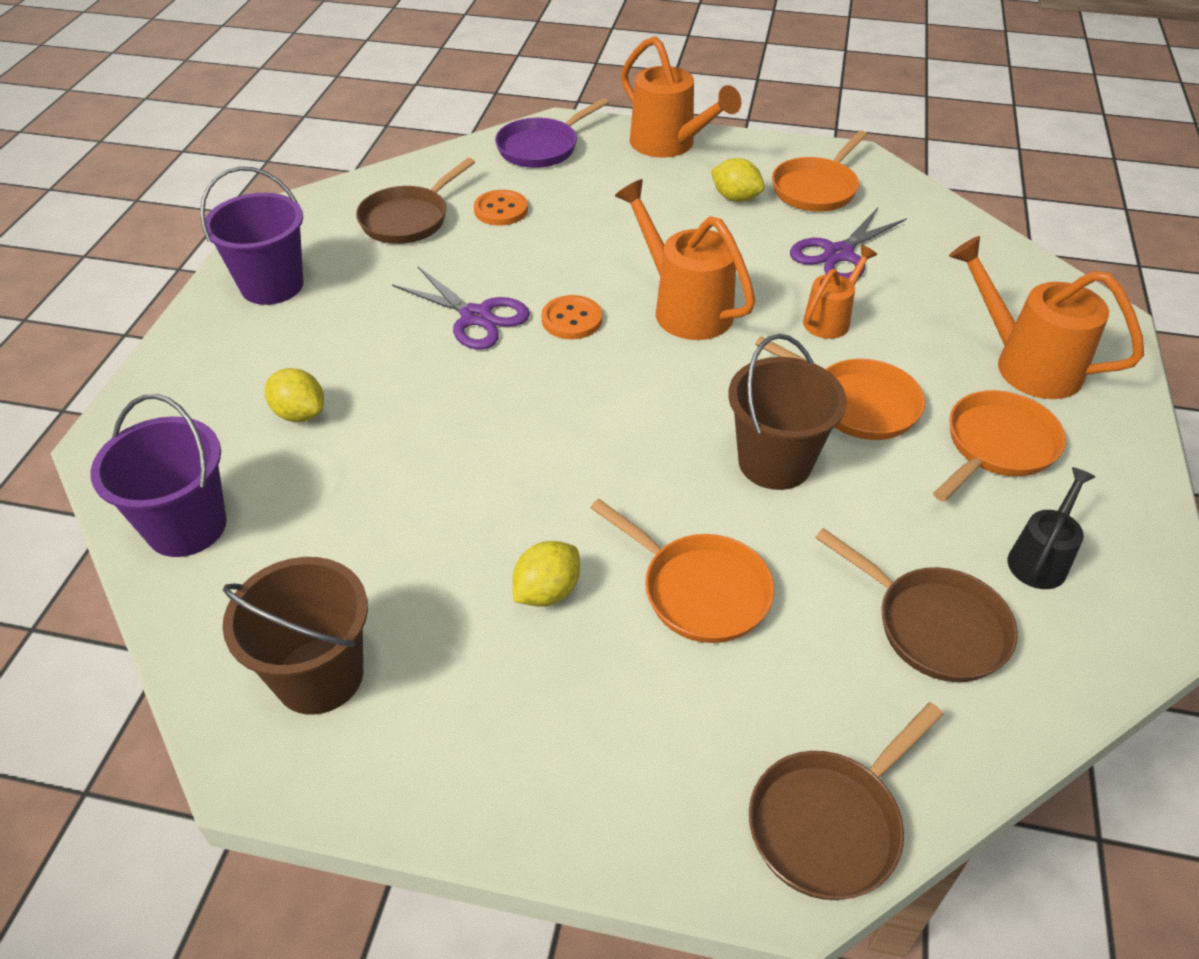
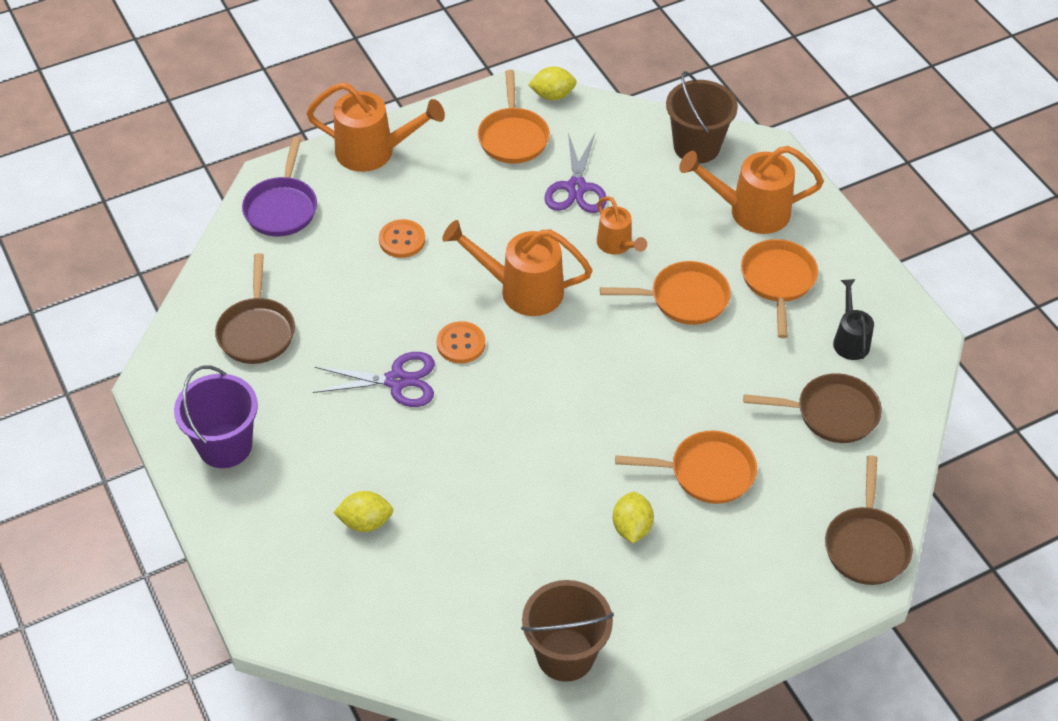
camera: 40 degrees left, 5 degrees up
purple bucket [90,394,227,557] -> none
orange button [474,190,528,226] -> orange button moved to [379,219,425,258]
yellow lemon [711,158,765,202] -> yellow lemon moved to [528,66,577,100]
brown bucket [728,334,847,490] -> brown bucket moved to [666,71,738,164]
orange watering can [803,245,877,339] -> orange watering can turned 150 degrees clockwise [597,196,647,254]

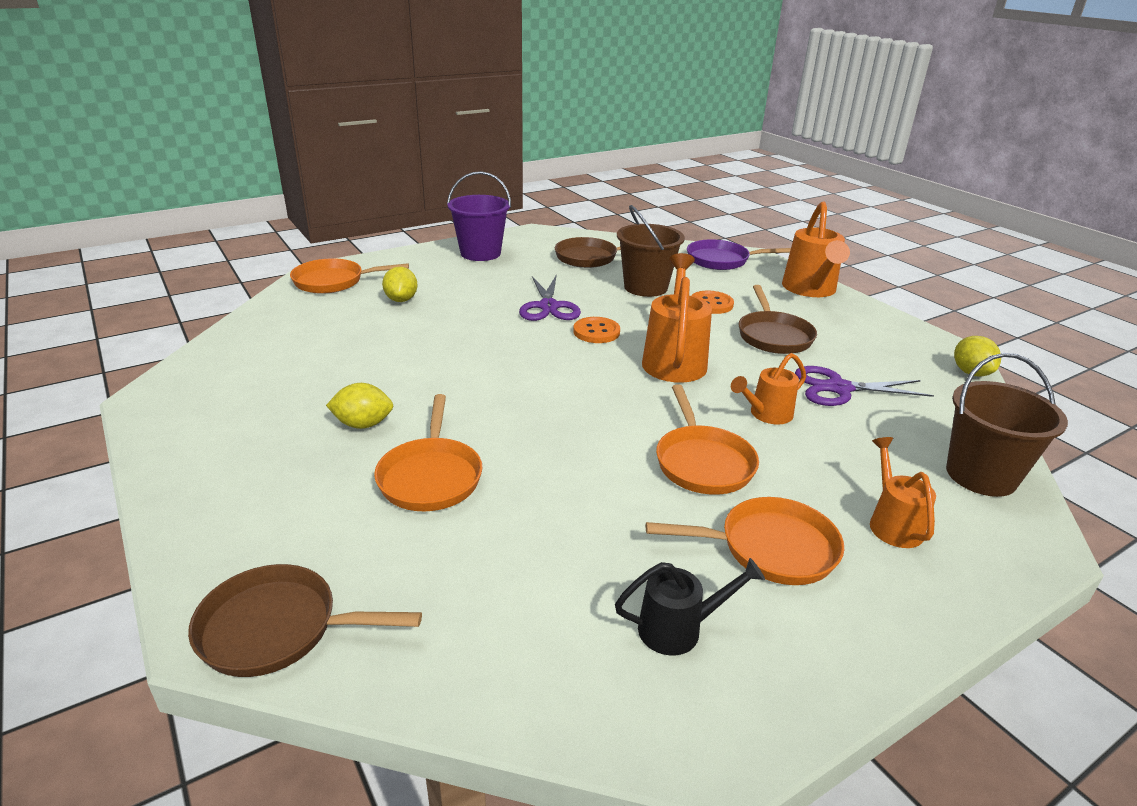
camera: 85 degrees right, 20 degrees down
orange pan [478,70,550,164] -> orange pan moved to [290,258,409,294]
brown bucket [521,580,614,682] -> brown bucket moved to [617,205,685,297]
orange watering can [679,146,824,234] -> orange watering can [870,437,936,548], size x0.58
brown pan [743,373,882,443] -> brown pan moved to [739,285,817,354]

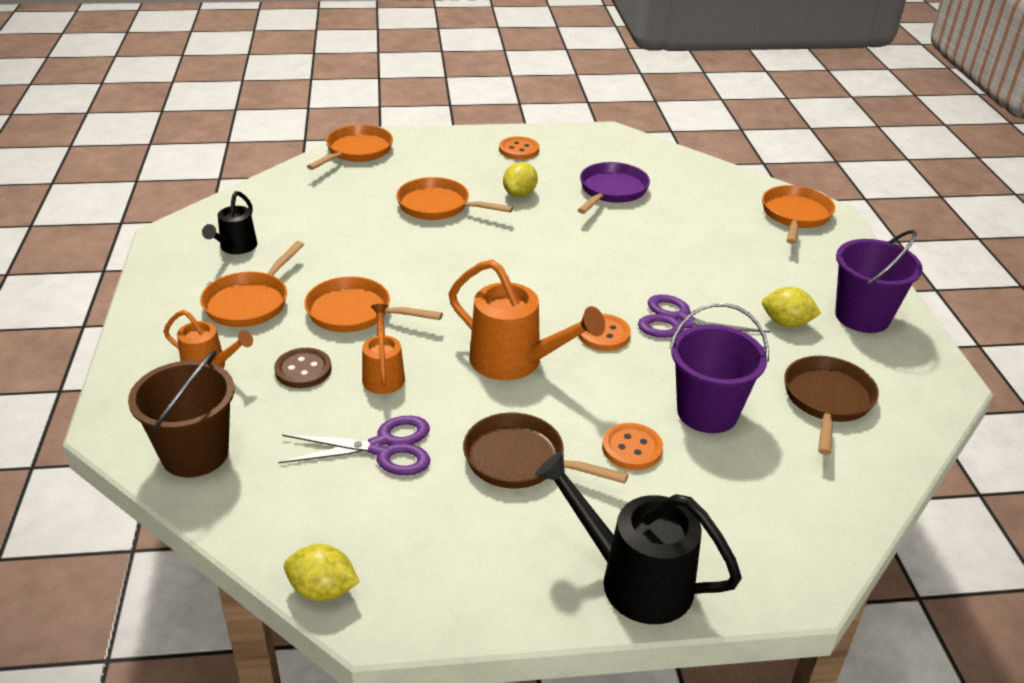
camera: 115 degrees right, 5 degrees up
brown pan [188,564,422,677] -> orange pan [307,125,393,170]
yellow lemon [382,267,418,302] -> yellow lemon moved to [762,287,821,327]
brown bucket [617,205,685,297] -> purple bucket [669,303,769,433]
purple pan [687,239,791,270] -> purple pan moved to [577,162,650,214]
orange watering can [782,201,850,297] -> black watering can [535,451,742,624]
purple scissors [795,366,934,406] -> purple scissors turned 60 degrees clockwise [278,416,430,475]
none -> brown button [274,348,332,388]
none -> orange button [499,136,539,160]

